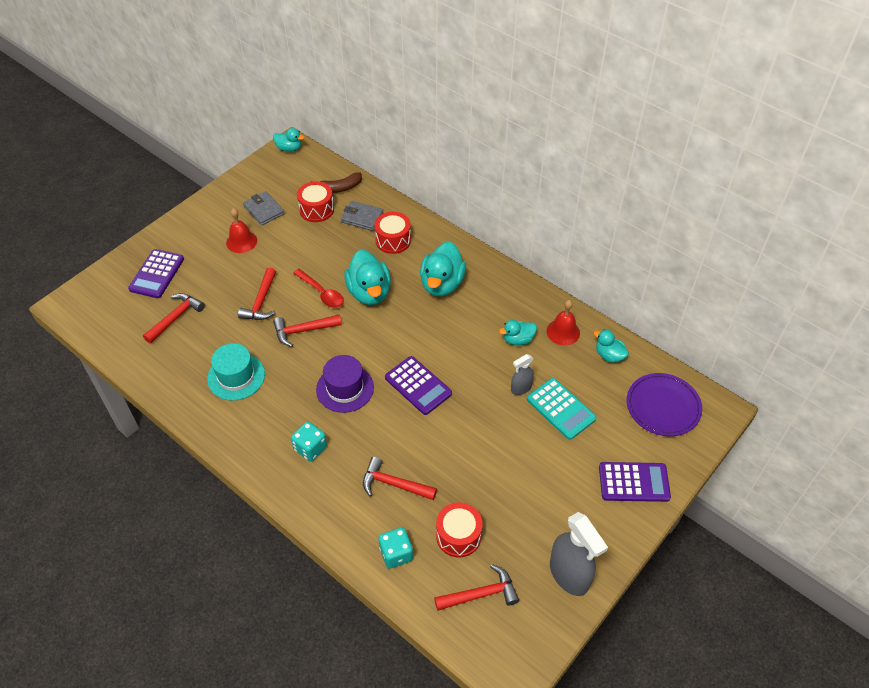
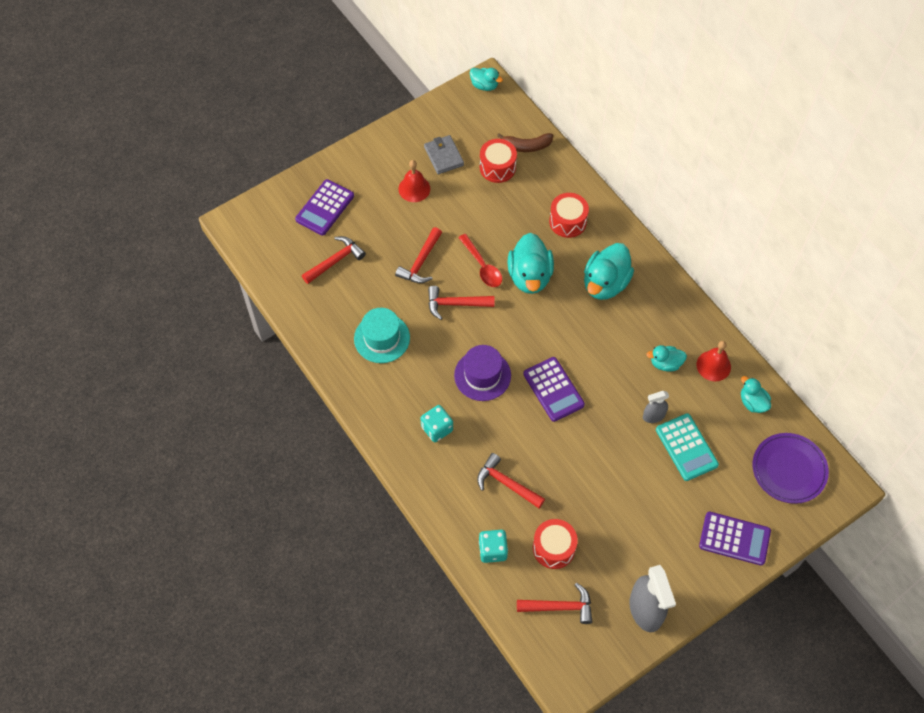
camera: 15 degrees right, 10 degrees up
grey wallet [341,201,384,231] -> none

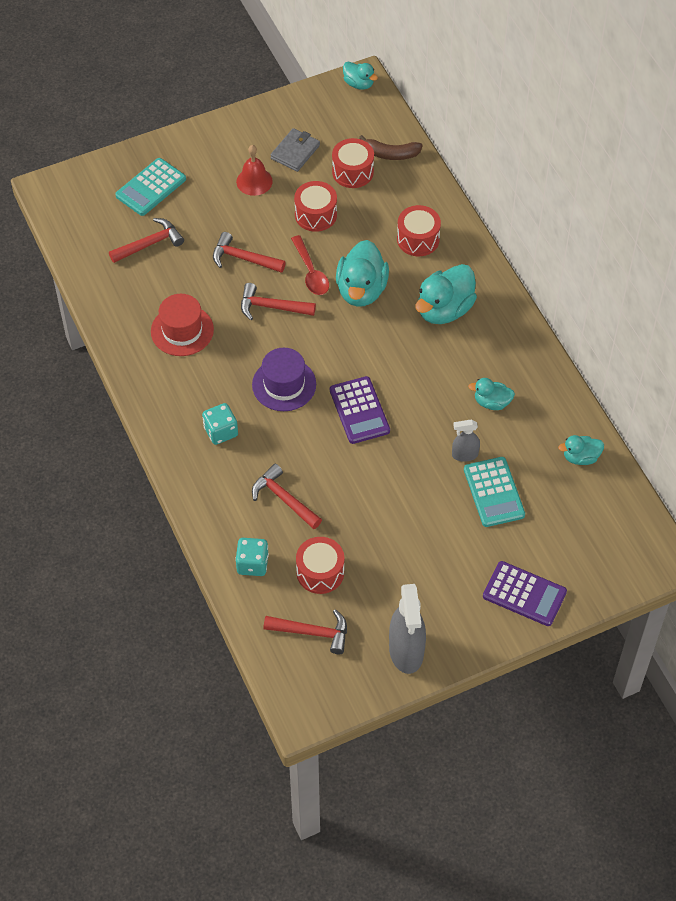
camera: 10 degrees right, 5 degrees down
purple calculator [295,179,354,236] -> turquoise calculator [115,158,186,216]
turquoise hat [354,308,410,363] -> red hat [151,294,214,356]
red hammer [395,227,442,283] -> red hammer turned 75 degrees clockwise [213,232,286,273]
grey wallet [424,135,464,174] -> grey wallet turned 45 degrees clockwise [271,128,320,172]
red bell [697,341,731,381] -> none
turquoise duck [741,376,771,413] -> turquoise duck turned 75 degrees counterclockwise [558,435,604,465]
purple plate [752,433,829,504] -> none
none -> red drum [294,181,337,232]

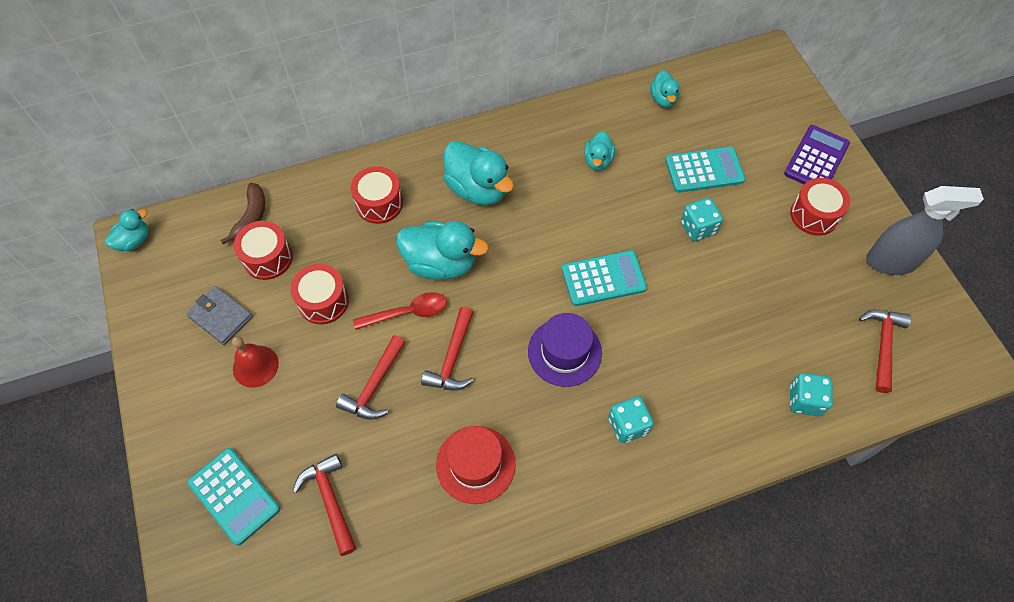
camera: 85 degrees left, 5 degrees up
red hammer [252,464,322,529] -> none
red drum [296,537,344,594] -> red drum moved to [790,178,850,236]
purple calculator [330,376,390,444] -> turquoise calculator [562,250,647,306]
grey spray bottle [452,420,480,462] -> none
none -> turquoise dice [681,198,723,241]

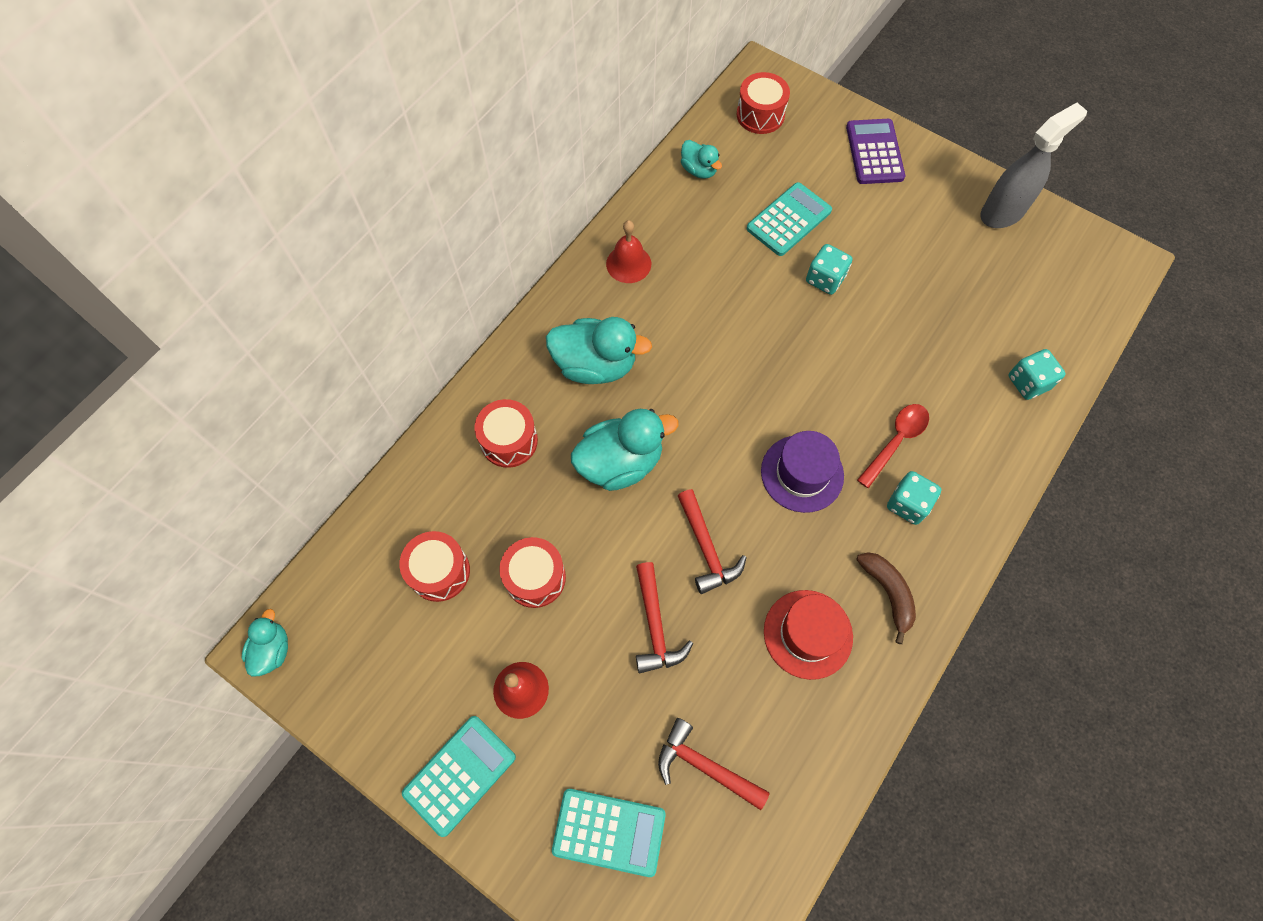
camera: 35 degrees left, 5 degrees up
grey wallet [186,286,253,345] -> none
brown banana [221,183,265,244] -> brown banana moved to [856,552,916,644]
red spoon [353,292,447,330] -> red spoon moved to [857,404,929,488]
turquoise calculator [562,250,647,306] -> turquoise calculator moved to [402,716,516,837]
turquoise duck [584,131,615,170] -> none
red drum [790,178,850,236] -> red drum moved to [737,72,790,134]
red hammer [859,310,911,393] -> none
none -> red bell [606,220,651,283]

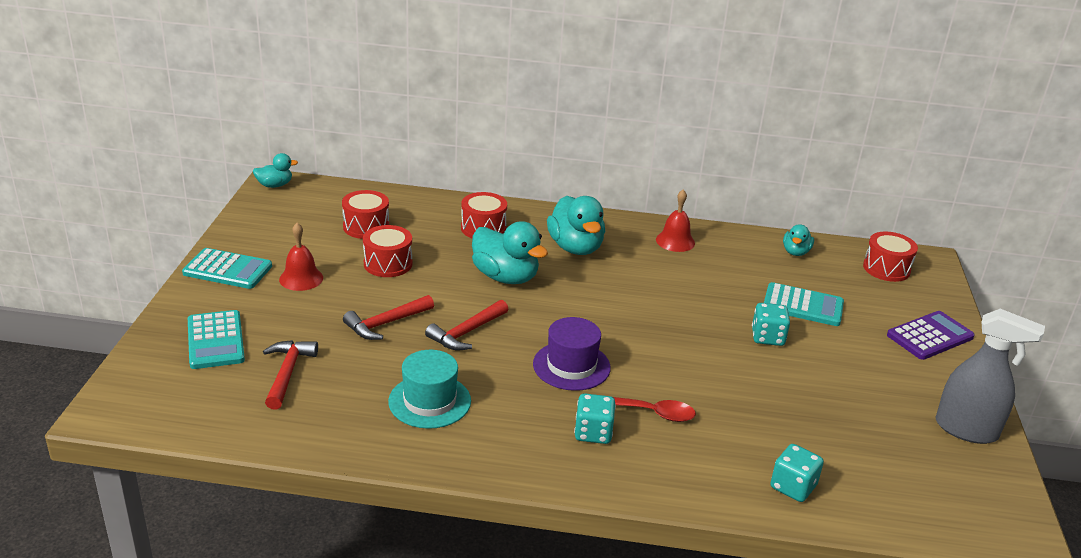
camera: 60 degrees right, 35 degrees down
red hat [764,590,853,680] -> turquoise hat [388,350,471,429]
brown banana [856,552,916,644] -> none

